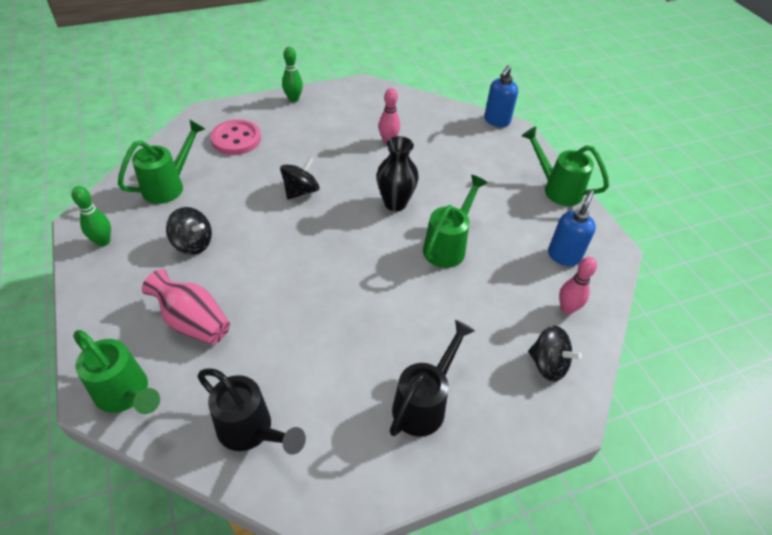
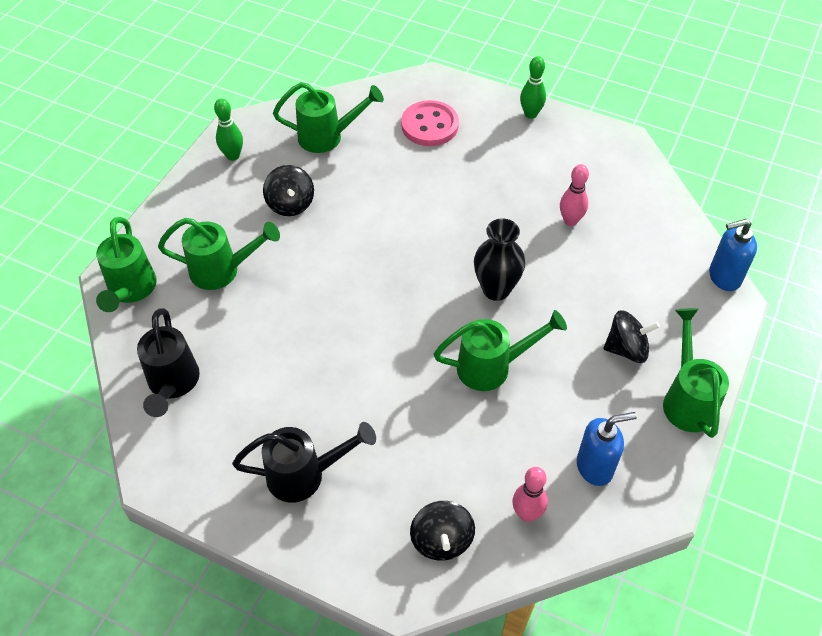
camera: 50 degrees right, 5 degrees up
pink vase [142,269,230,345] -> green watering can [158,218,280,290]
black spinning top [280,157,319,200] -> black spinning top moved to [603,310,660,363]

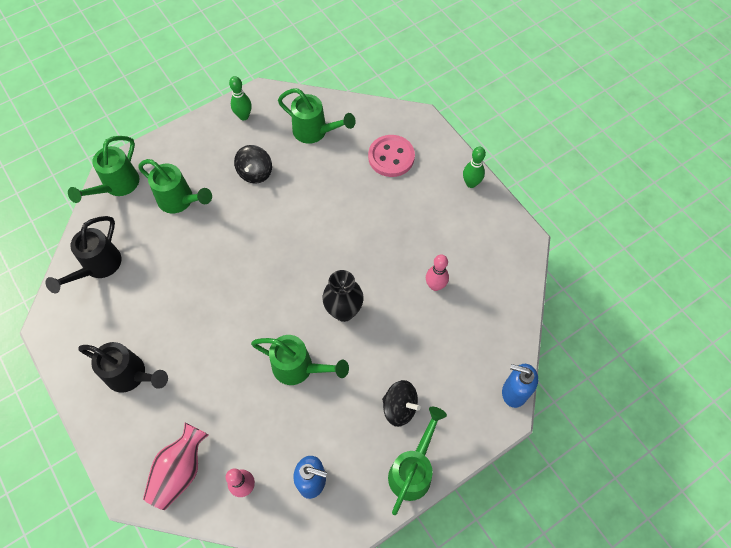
camera: 30 degrees right, 10 degrees up
black spinning top [410,501,475,561] -> pink vase [143,423,209,510]

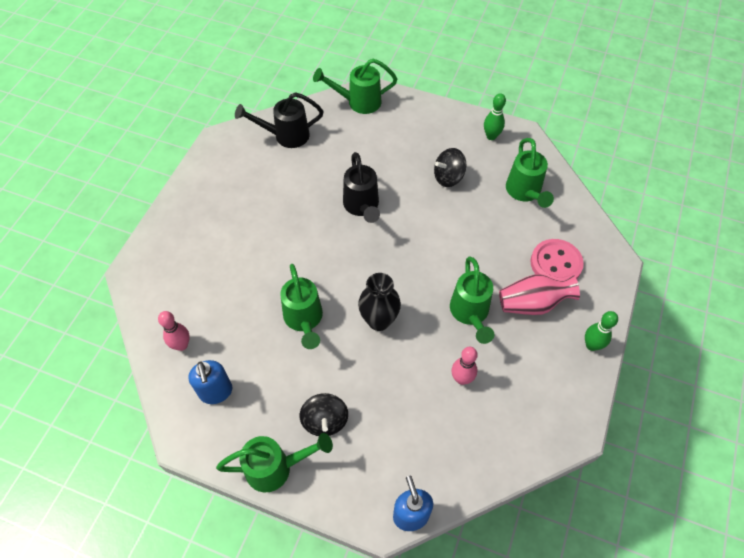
camera: 55 degrees right, 5 degrees down
black watering can [79,342,168,393] -> black watering can moved to [343,152,380,223]
green watering can [138,159,212,213] -> green watering can moved to [450,256,494,344]
pink vase [143,423,209,510] -> pink vase moved to [499,274,580,315]

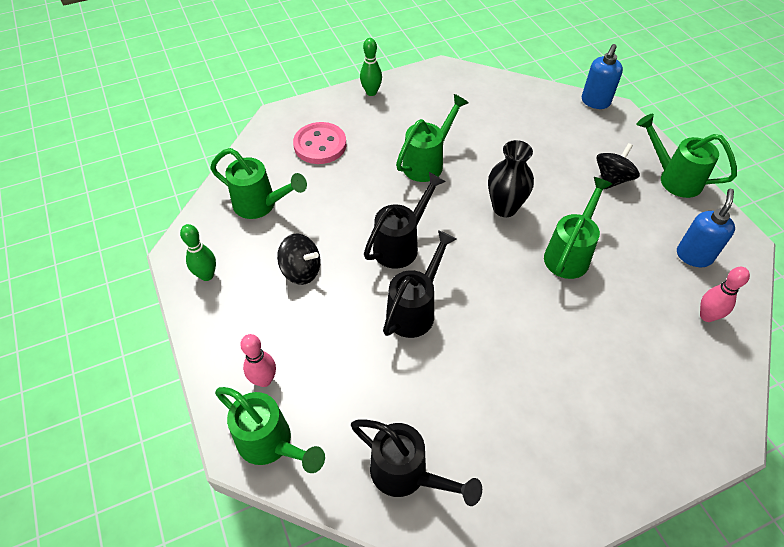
camera: 135 degrees left, 5 degrees down
pink bowling pin [452,347,478,385] -> pink bowling pin moved to [240,334,276,387]
pink vase [499,274,580,315] -> none
green watering can [506,138,554,208] -> green watering can turned 75 degrees clockwise [210,148,307,219]
none -> black watering can [364,172,446,269]

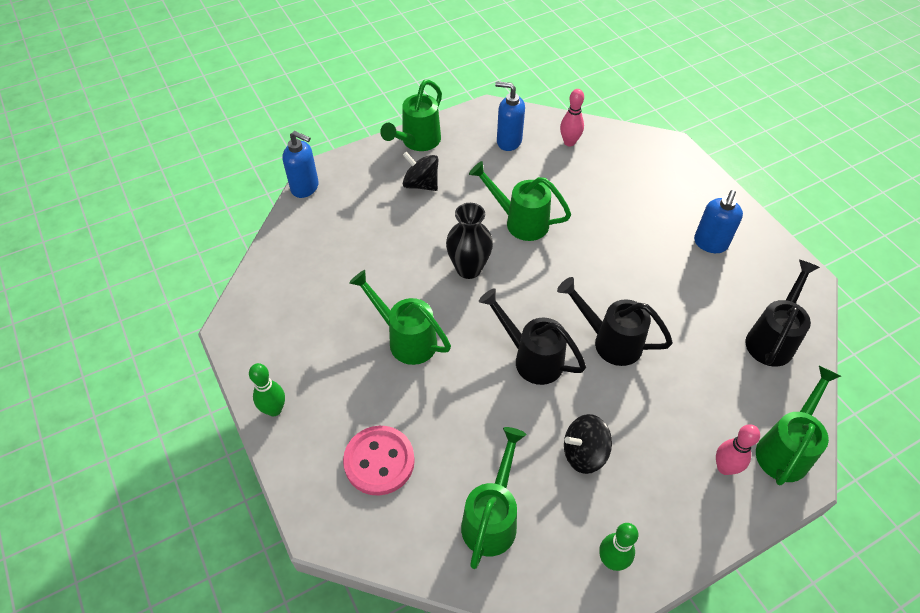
camera: 95 degrees left, 0 degrees up
black spinning top [277,234,320,285] -> black spinning top turned 120 degrees counterclockwise [564,414,612,474]
none -> blue soap dispenser [694,190,743,253]

